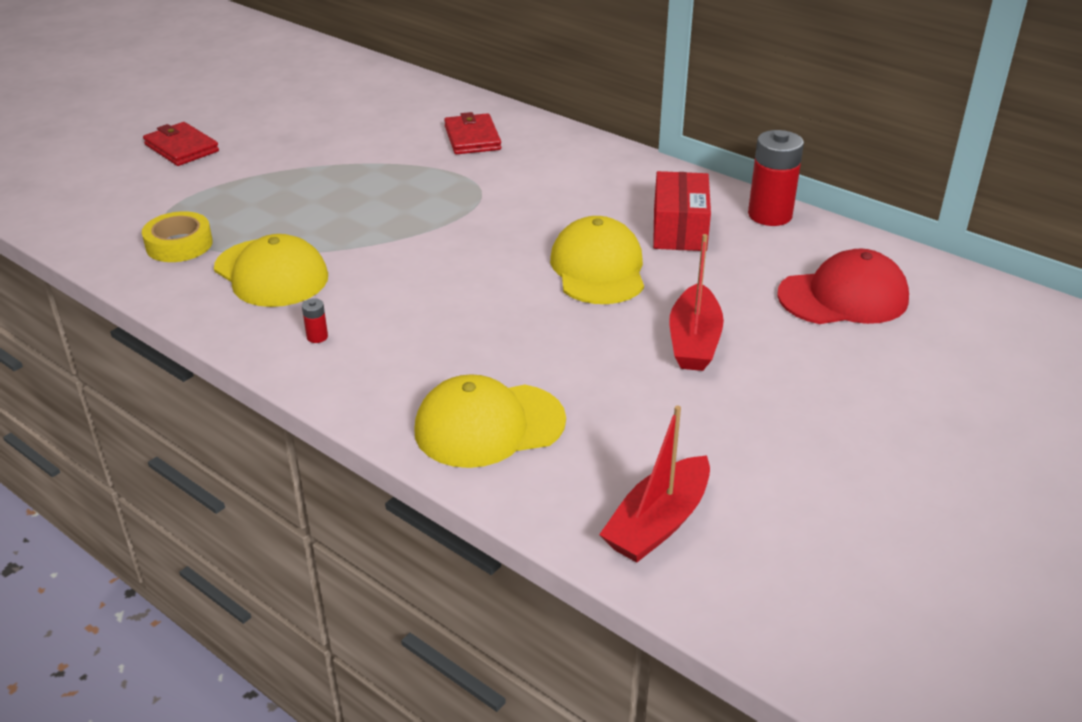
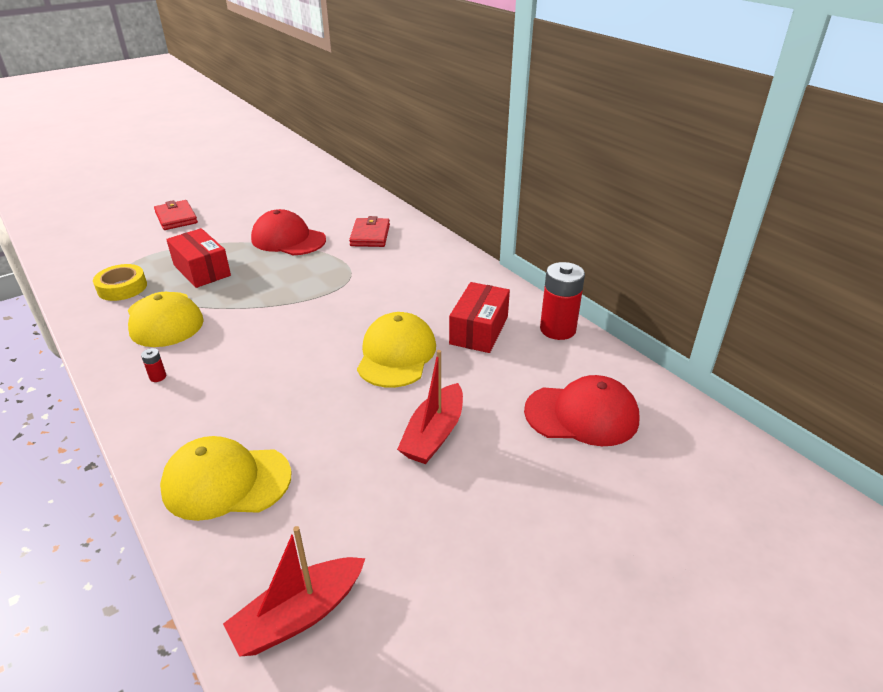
camera: 15 degrees right, 0 degrees up
none -> red box [166,228,231,288]
none -> red cap [251,209,326,255]

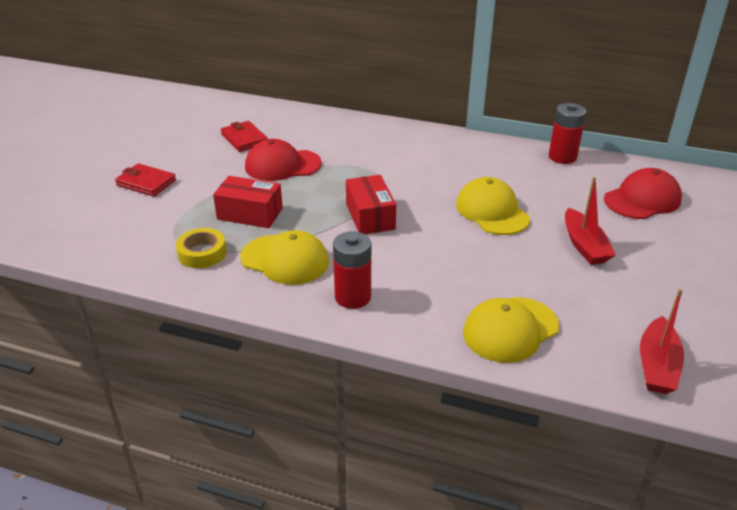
camera: 35 degrees left, 0 degrees up
red battery [141,348,166,382] -> red battery [333,231,371,309], size x2.43
red wallet [349,216,390,247] -> red wallet moved to [221,121,268,152]
red box [449,282,510,353] -> red box moved to [346,175,396,234]

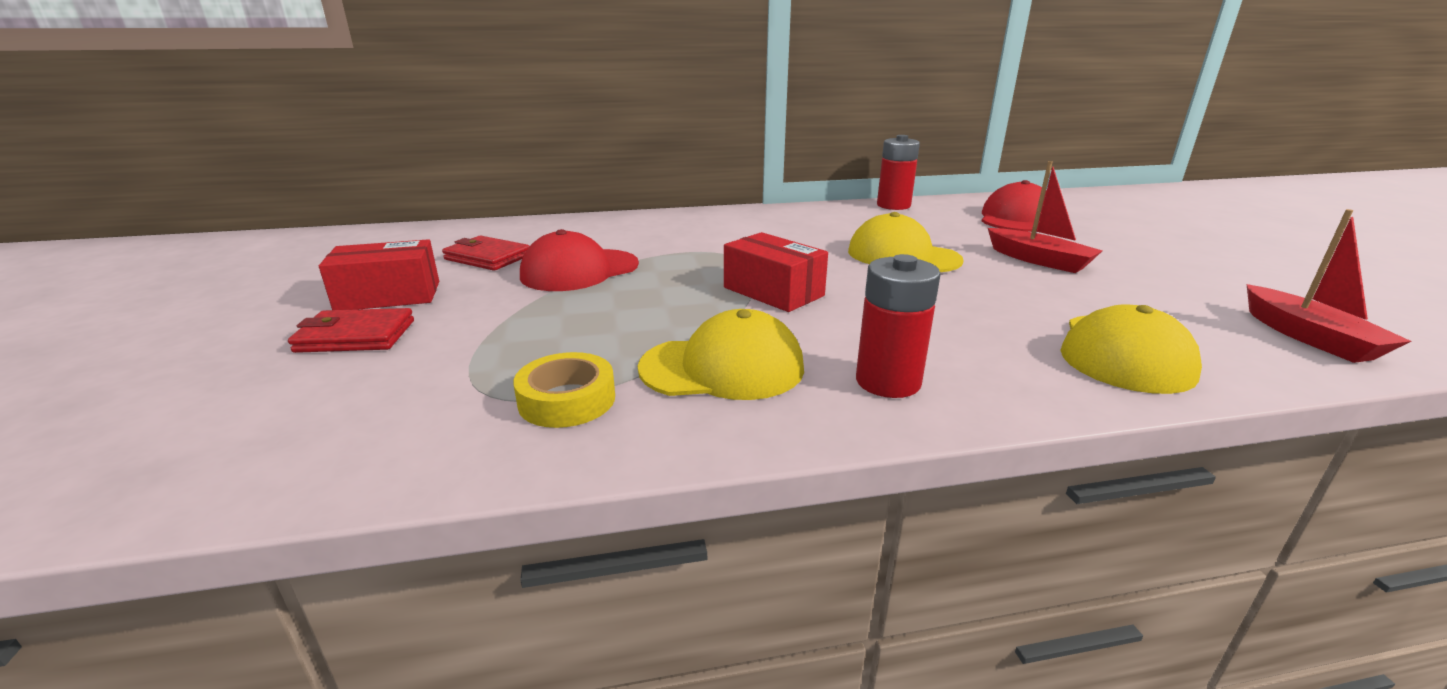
camera: 30 degrees left, 10 degrees down
red box [213,176,283,228] -> red box moved to [319,239,439,310]

